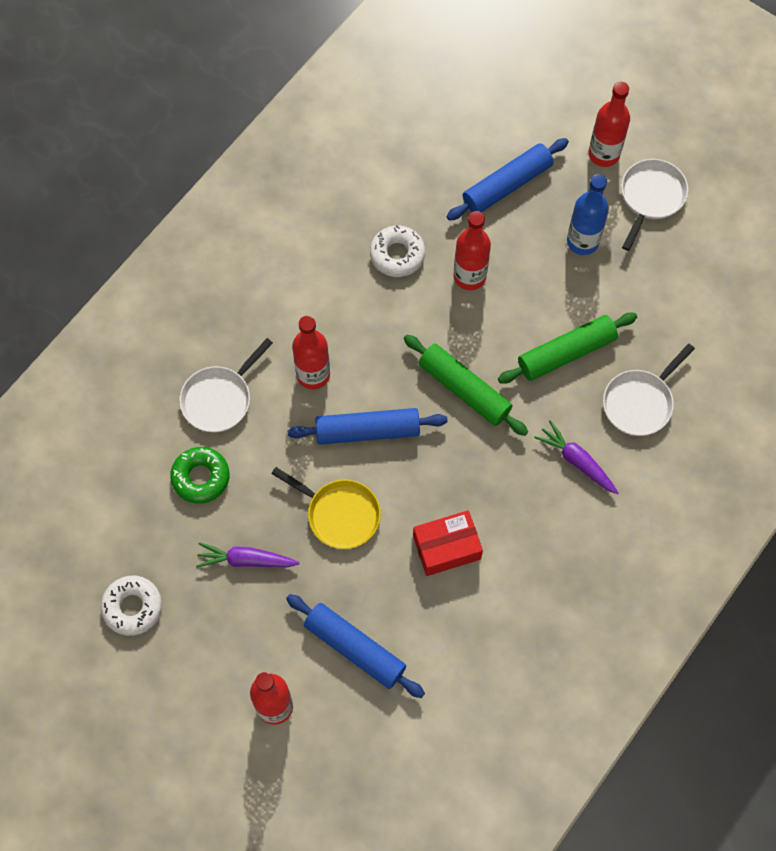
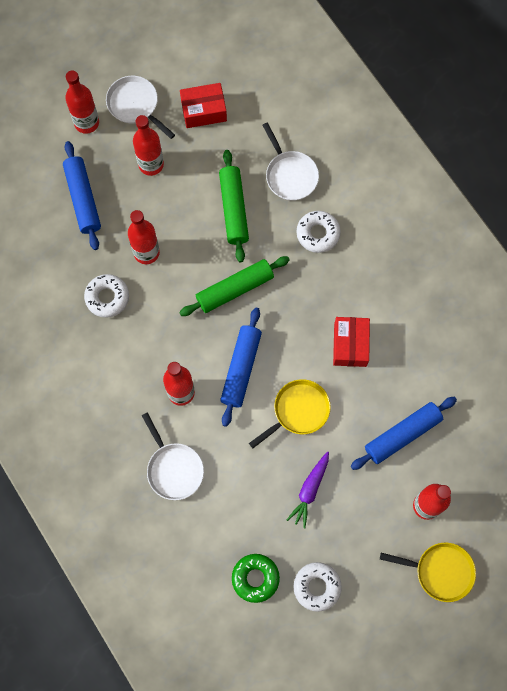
camera: 70 degrees left, 5 degrees up
green donut [170,447,229,504] -> green donut moved to [232,554,280,603]
purple carrot [534,420,619,494] -> white donut [297,211,341,253]
blue bottle [567,174,609,255] -> red bottle [133,115,164,176]
none -> red box [180,83,227,128]
none -> yellow pan [380,543,476,602]

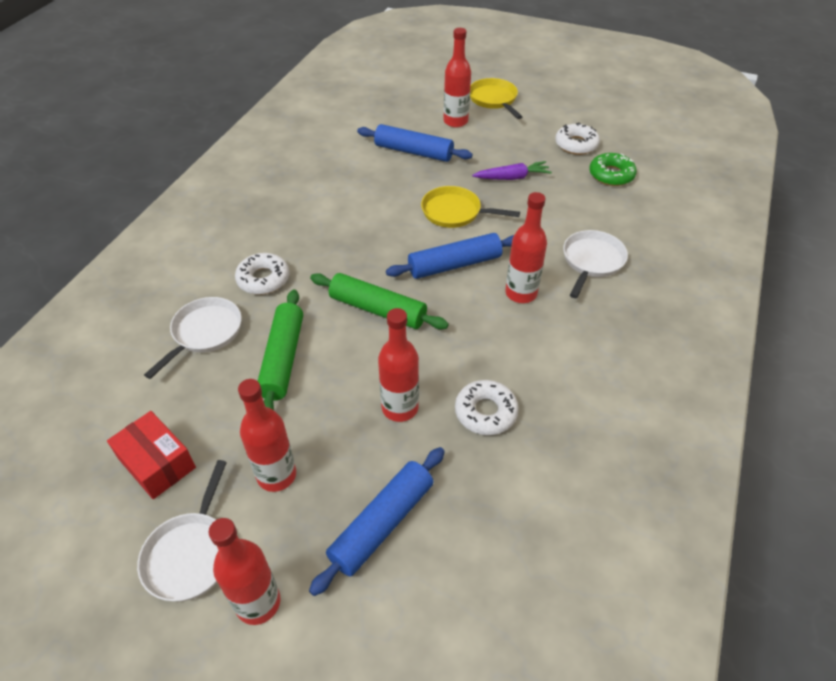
camera: 125 degrees left, 25 degrees down
green rolling pin [219,150,249,262] -> green rolling pin turned 45 degrees counterclockwise [258,290,303,410]
red box [333,317,370,367] -> none

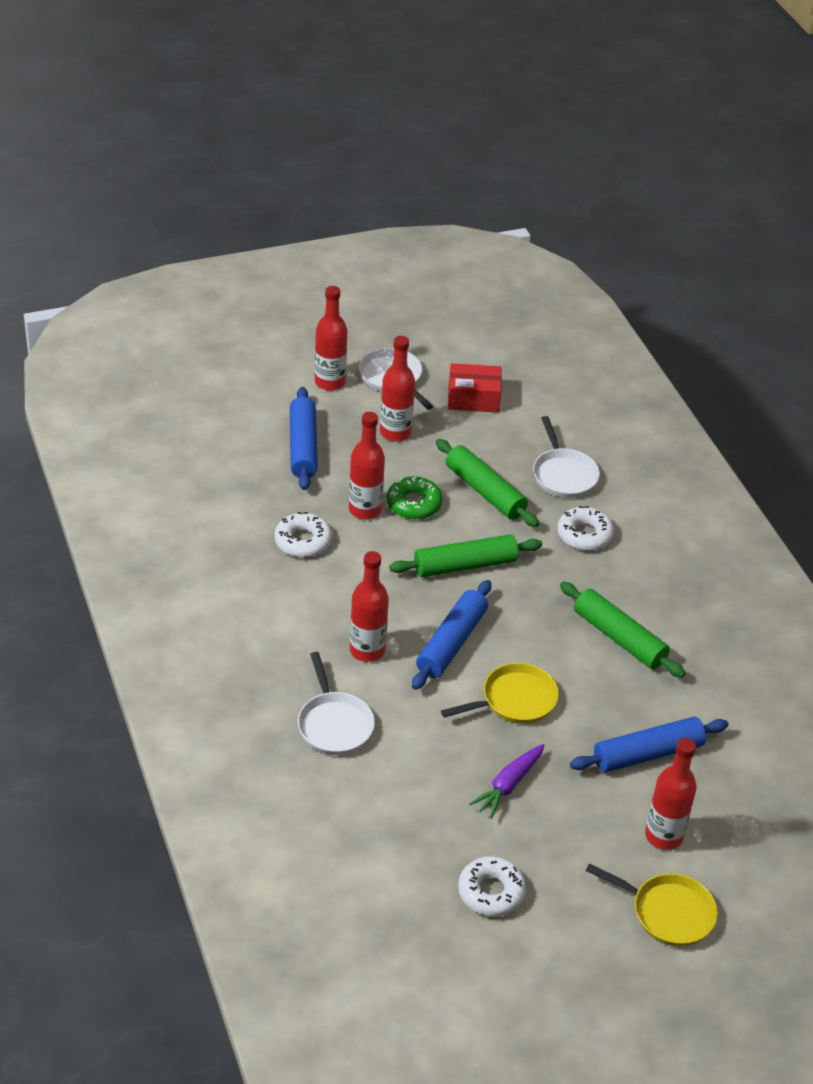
camera: 135 degrees right, 5 degrees down
green donut [589,153,637,186] -> green donut moved to [387,476,443,519]
none -> green rolling pin [560,582,686,678]

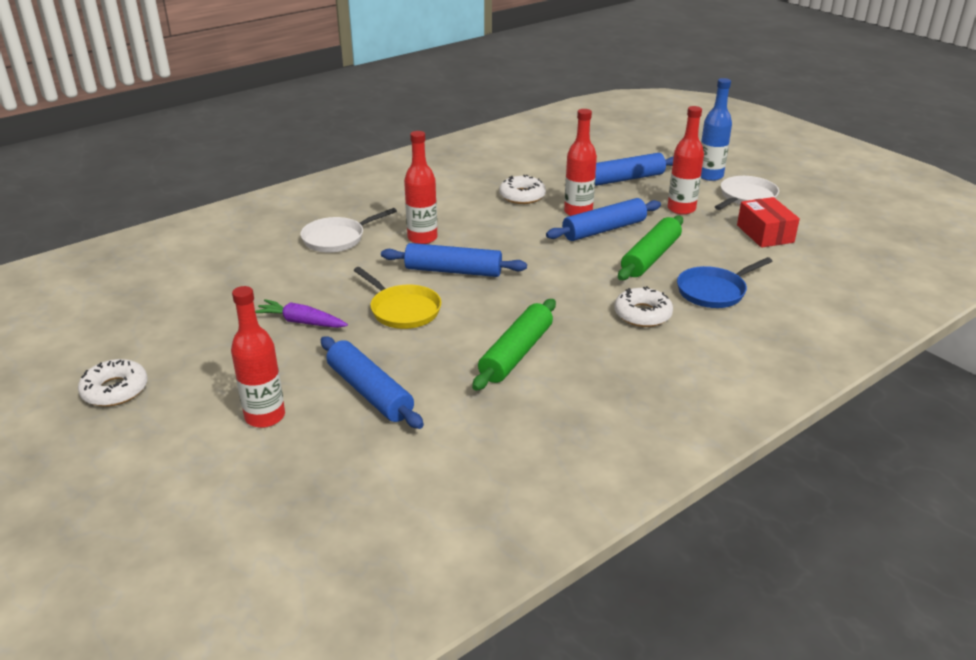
camera: 75 degrees right, 10 degrees down
red bottle [315,286,347,391] -> blue bottle [701,78,732,181]
green donut [387,476,443,519] -> blue rolling pin [546,198,661,241]
green rolling pin [389,534,542,577] -> none
white donut [458,856,526,916] -> white donut moved to [78,359,148,406]
white pan [533,416,600,498] -> blue pan [677,257,772,308]
yellow pan [586,863,718,947] -> none

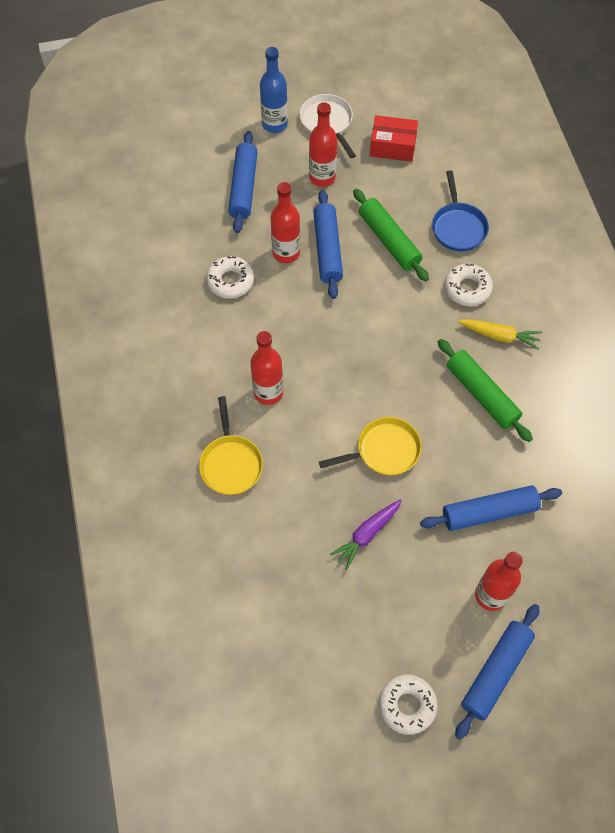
camera: 65 degrees left, 30 degrees up
white pan [301,208,397,253] -> yellow pan [199,396,263,495]
blue rolling pin [381,243,527,277] -> blue rolling pin moved to [455,604,540,739]
none -> yellow carrot [458,319,542,349]

